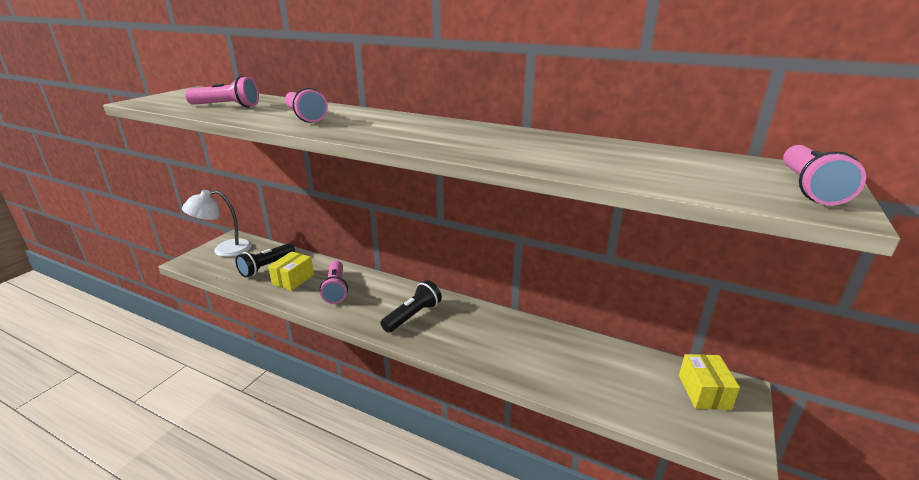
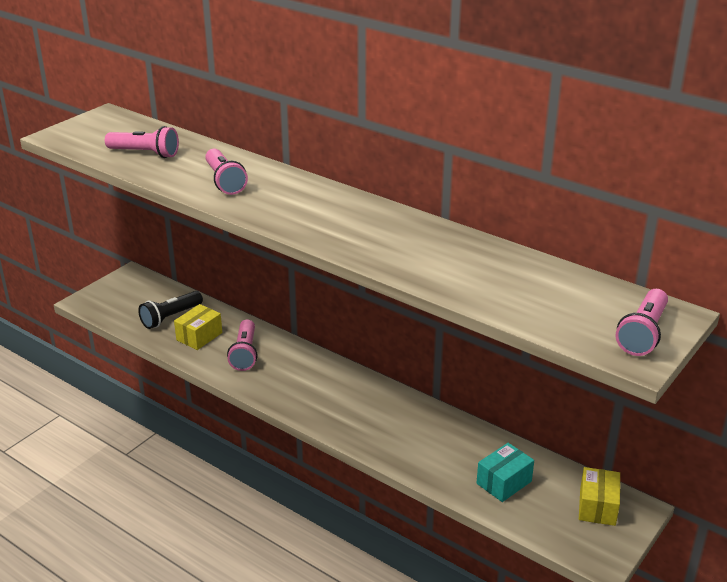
camera: 10 degrees right, 5 degrees up
white lamp [182,190,252,257] -> none
black flashlight [381,280,442,333] -> none
none -> turquoise box [477,443,534,502]

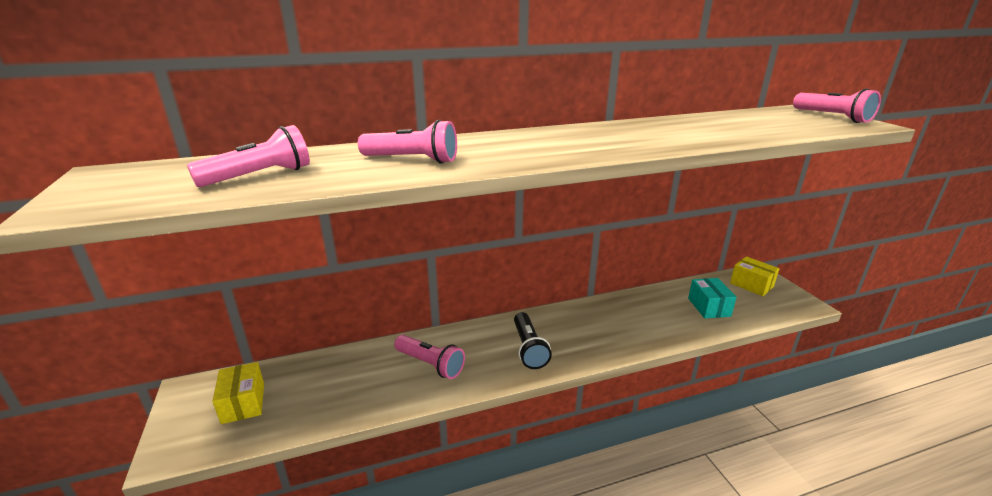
camera: 55 degrees left, 5 degrees down
black flashlight [138,291,203,329] -> black flashlight moved to [514,312,552,369]
yellow box [174,304,222,350] -> yellow box moved to [212,362,264,424]

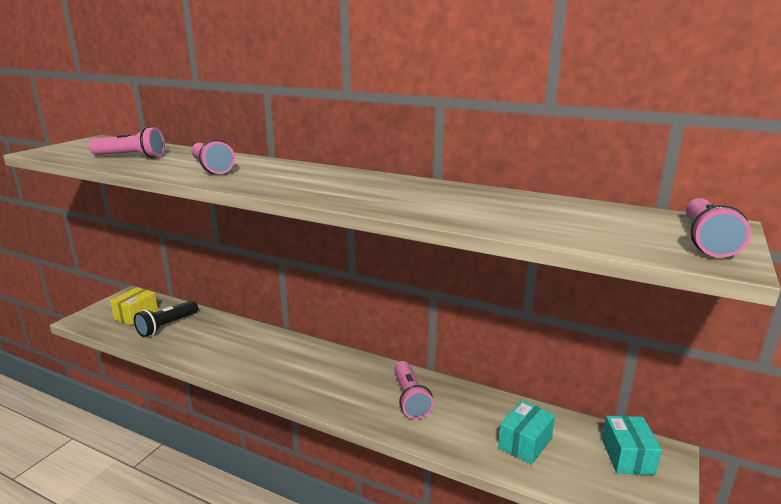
camera: 45 degrees right, 5 degrees down
pink flashlight [394,335,465,379] -> pink flashlight moved to [394,361,434,419]
black flashlight [514,312,552,369] -> black flashlight moved to [134,300,198,337]
yellow box [730,256,779,296] -> turquoise box [602,416,662,475]

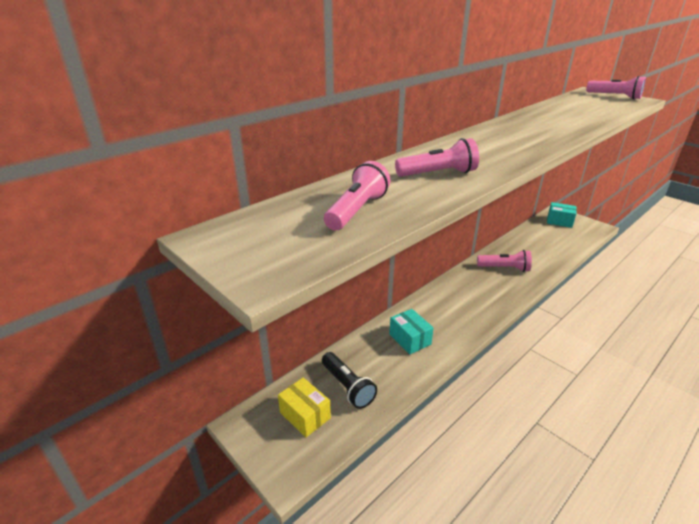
camera: 70 degrees left, 10 degrees up
turquoise box [498,400,555,464] -> turquoise box moved to [389,309,434,354]

